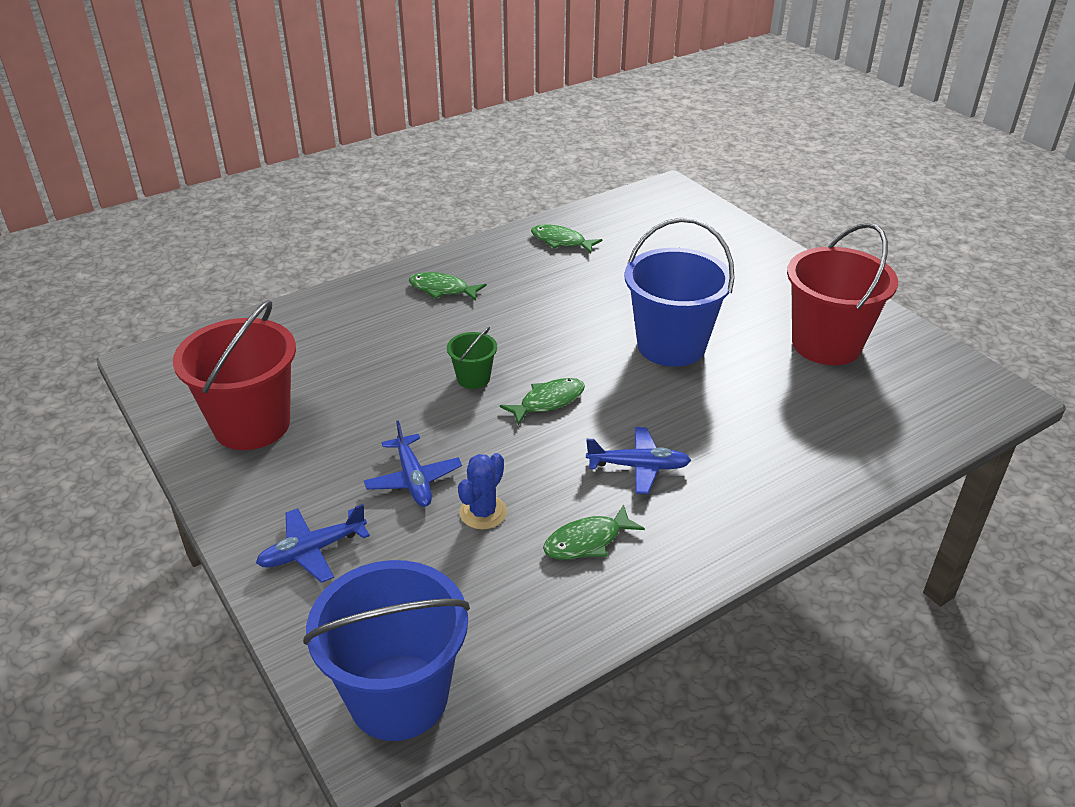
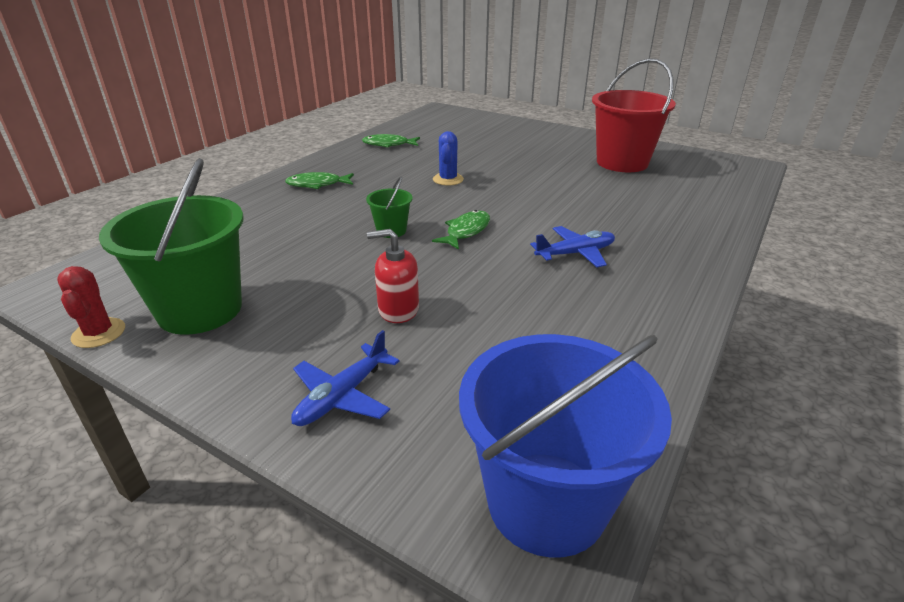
camera: 25 degrees left, 5 degrees down
red bucket [173,300,296,450] -> green bucket [99,158,244,335]
blue plane [364,420,462,507] -> red soap dispenser [367,229,419,323]
blue cactus [458,453,507,529] -> blue cactus moved to [433,131,464,186]
green fish [543,504,645,559] -> none
blue bucket [624,218,734,367] -> none
none -> red cactus [57,266,125,348]

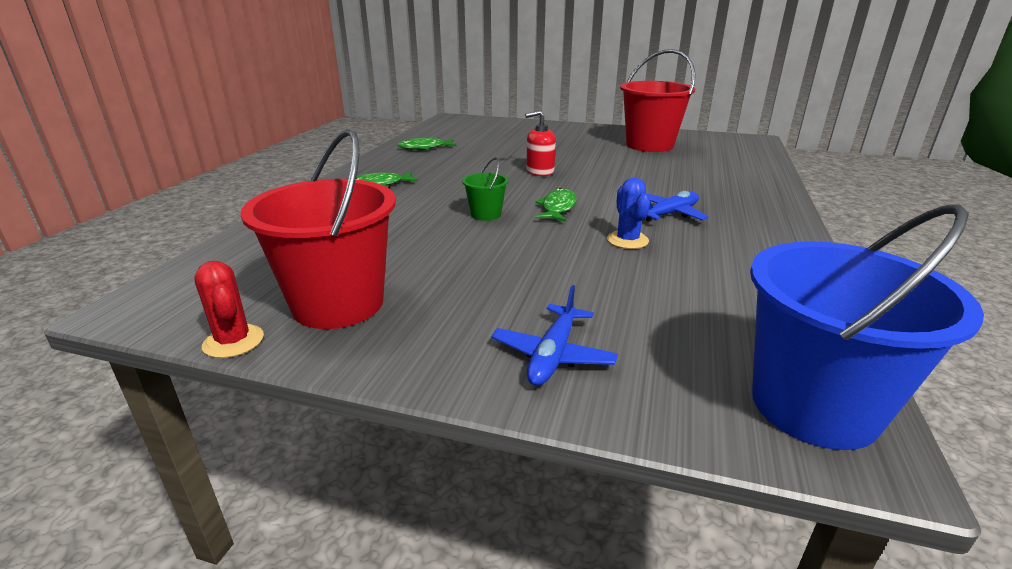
camera: 15 degrees left, 5 degrees down
green bucket [99,158,244,335] -> red bucket [240,129,396,329]
red soap dispenser [367,229,419,323] -> red soap dispenser moved to [525,110,556,176]
blue cactus [433,131,464,186] -> blue cactus moved to [607,178,650,249]

